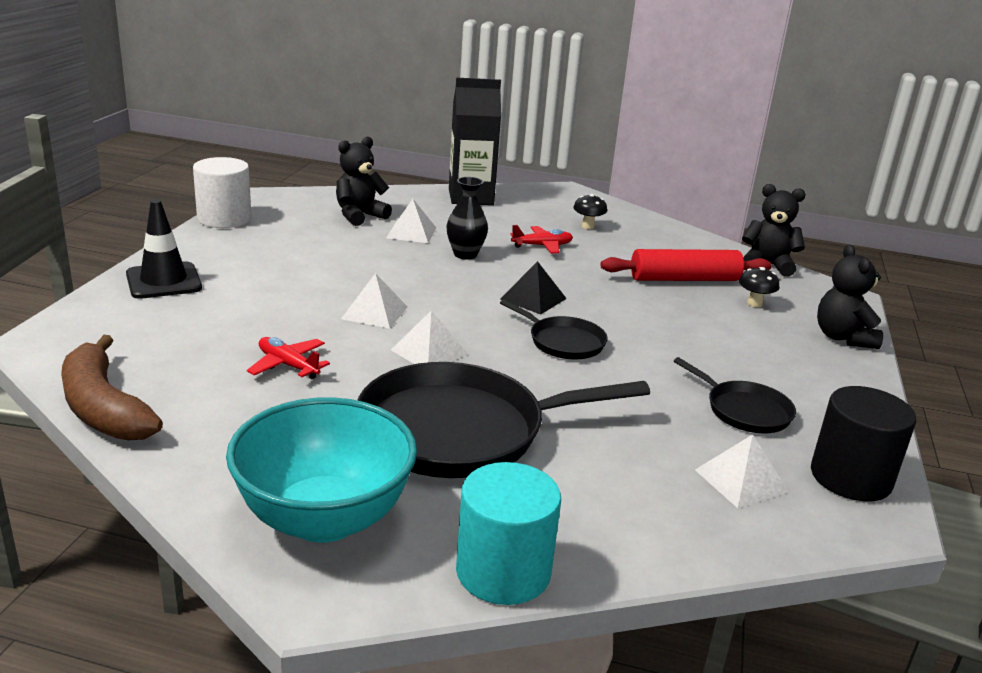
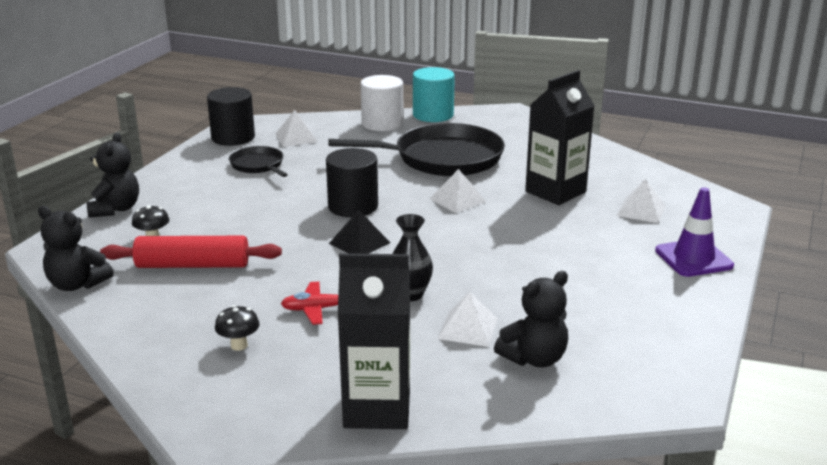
camera: 170 degrees left, 0 degrees up
brown banana [61,335,163,441] -> none
black traffic cone [126,200,202,299] -> purple traffic cone [655,187,734,277]
white cylinder [193,157,251,228] -> white cylinder moved to [361,75,403,131]
turquoise bowl [226,397,417,543] -> none
red plane [247,337,330,379] -> black carton [525,70,595,205]
white pyramid [341,273,407,329] -> white pyramid moved to [617,179,666,223]
black pan [500,299,608,359] -> black cylinder [326,148,378,217]

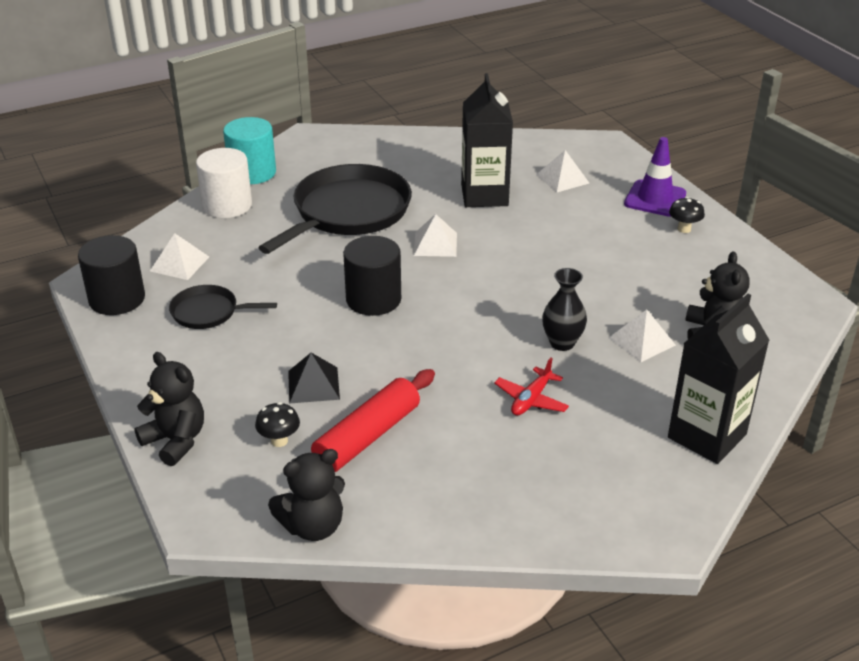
camera: 50 degrees left, 10 degrees up
black mushroom [215,305,259,351] -> black mushroom moved to [669,197,705,233]
black pyramid [329,210,391,254] -> black pyramid moved to [288,353,340,404]

